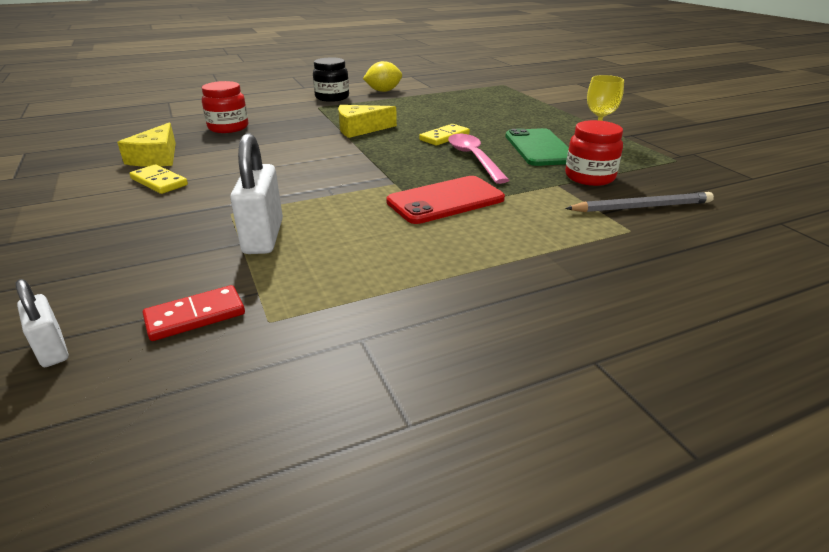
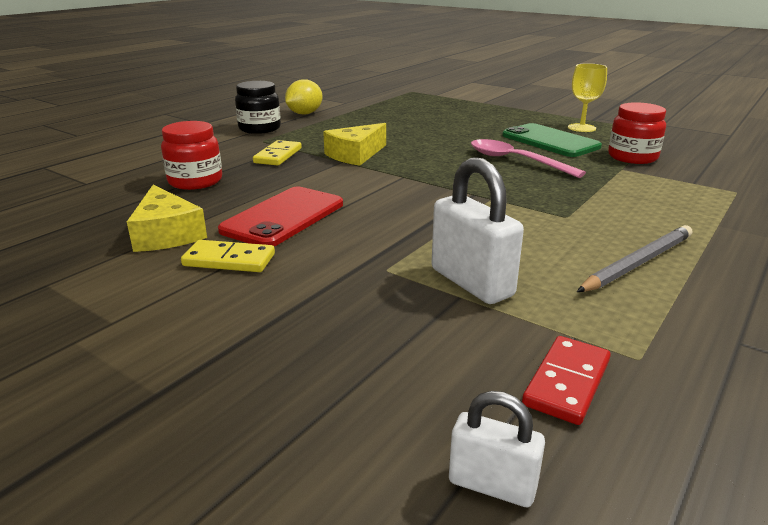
camera: 30 degrees left, 5 degrees down
red phone [386,176,505,224] -> red phone moved to [218,187,343,246]
yellow domino [419,124,470,146] -> yellow domino moved to [253,140,302,166]
grey pencil [565,192,714,212] -> grey pencil moved to [577,225,692,292]

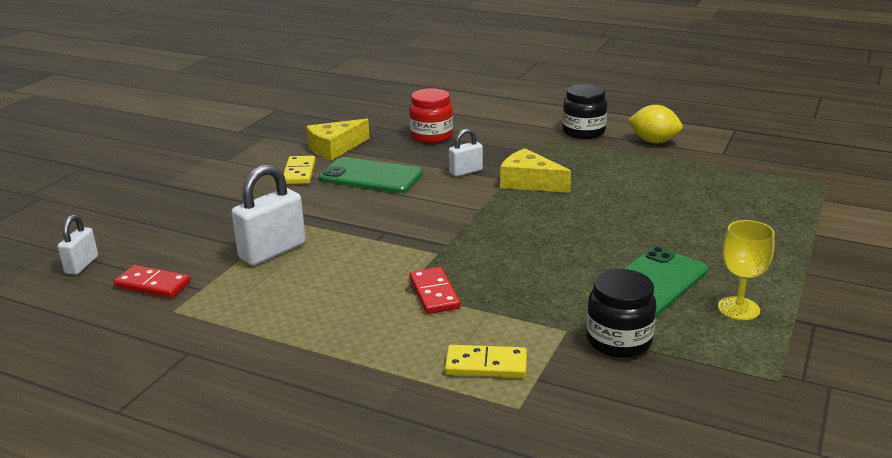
camera: 80 degrees right, 0 degrees up
red phone [218,187,343,246] -> green phone [319,157,423,193]
yellow domino [253,140,302,166] -> yellow domino moved to [445,345,527,378]
pink spoon [471,139,586,178] -> none
grey pencil [577,225,692,292] -> none
red jar [608,102,666,164] -> black jar [586,269,657,358]
none -> red domino [409,267,461,314]
none -> white padlock [449,128,483,177]

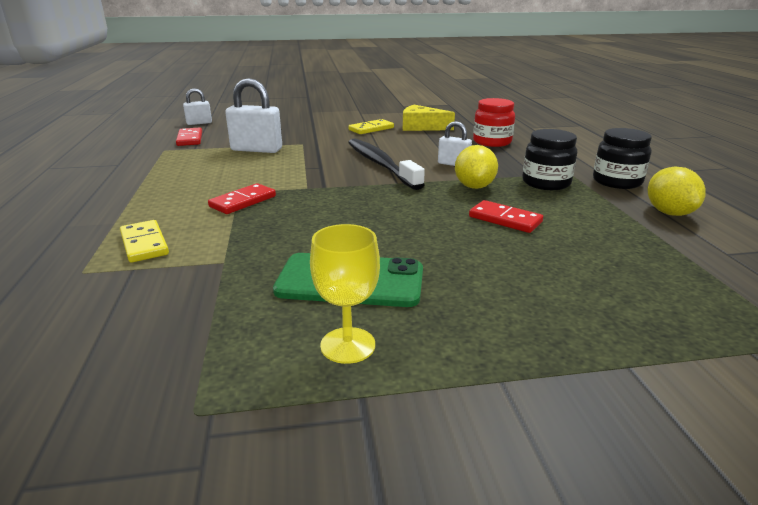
camera: 55 degrees right, 0 degrees up
green phone [319,157,423,193] -> none
yellow cheese [500,148,571,193] -> yellow lemon [455,145,498,189]
black jar [586,269,657,358] -> black jar moved to [522,129,577,190]
none -> black toothbrush [348,138,425,190]
none -> red domino [469,200,543,233]

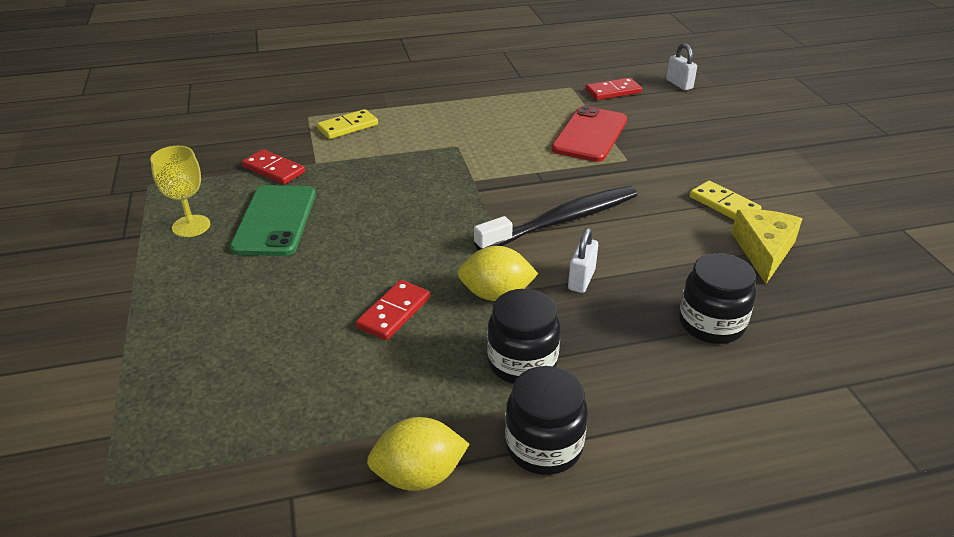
camera: 85 degrees right, 10 degrees up
red domino [208,183,276,214] -> red domino moved to [242,149,305,184]
white padlock [225,78,282,153] -> red phone [552,106,627,162]
red jar [473,98,515,147] -> black jar [679,253,756,344]

